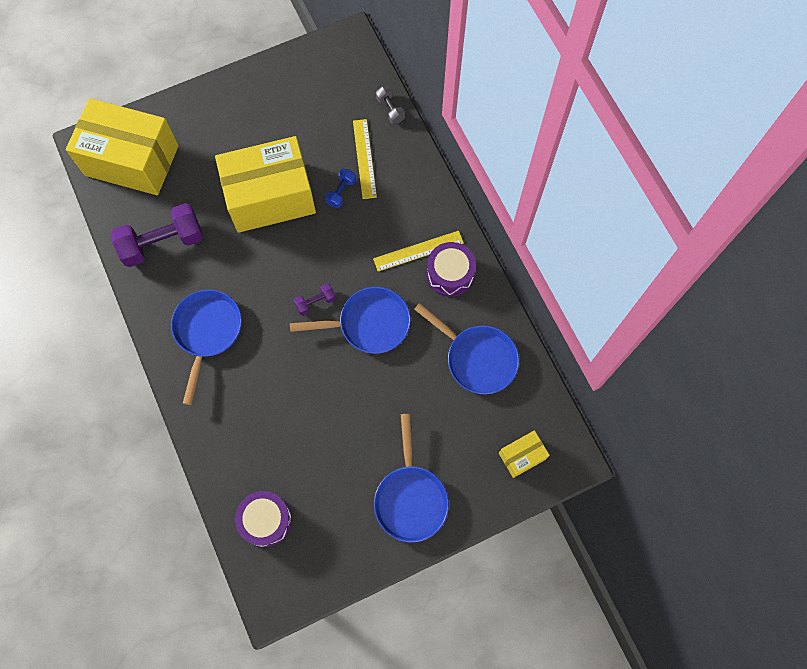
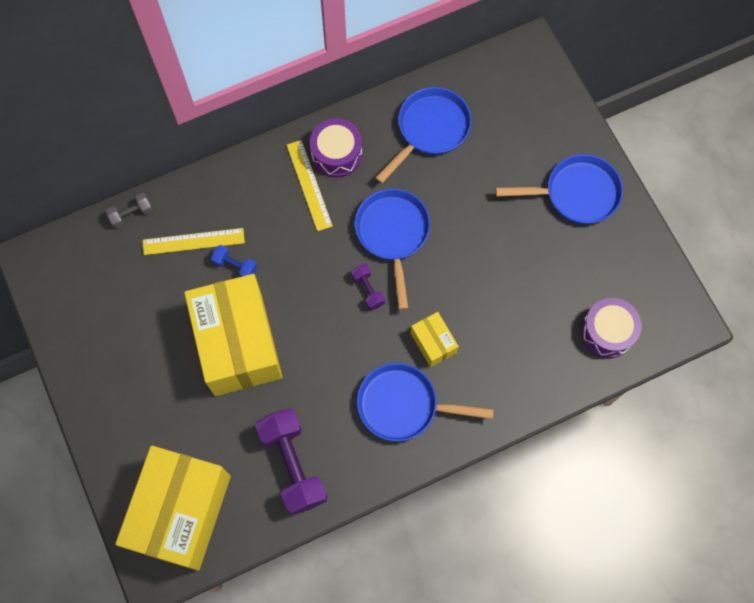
camera: 90 degrees left, 0 degrees up
yellow box [499,430,550,478] -> yellow box moved to [411,312,459,367]

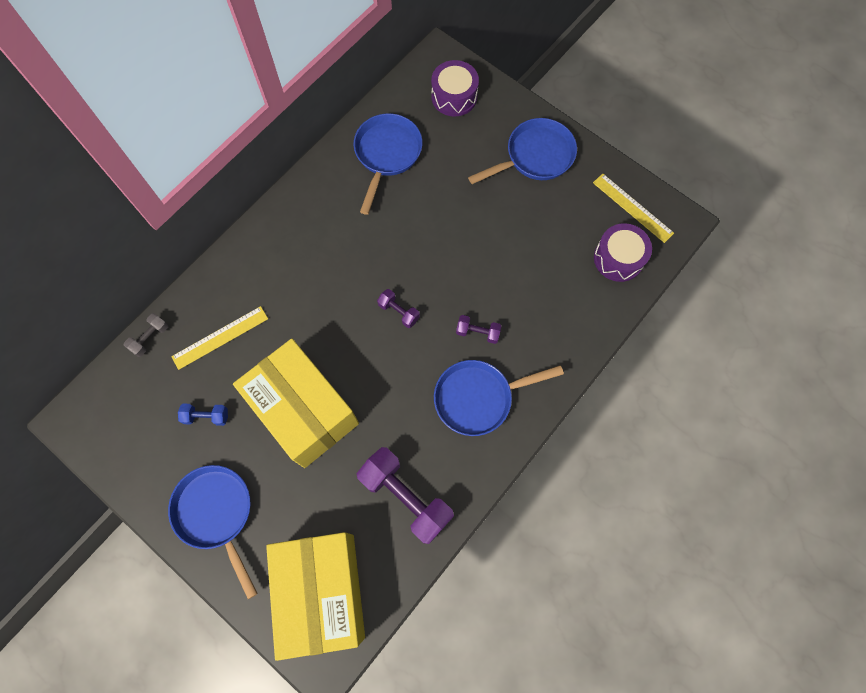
camera: 25 degrees left, 0 degrees up
blue dumbbell [211,245,257,277] -> blue dumbbell moved to [178,404,228,426]
yellow ruler [287,140,333,231] -> yellow ruler moved to [593,174,674,243]
purple drum [310,118,362,178] -> purple drum moved to [431,60,479,117]
blue pan [355,189,430,310] -> blue pan moved to [168,465,258,599]
yellow box [411,312,459,367] -> purple dumbbell [456,315,501,344]

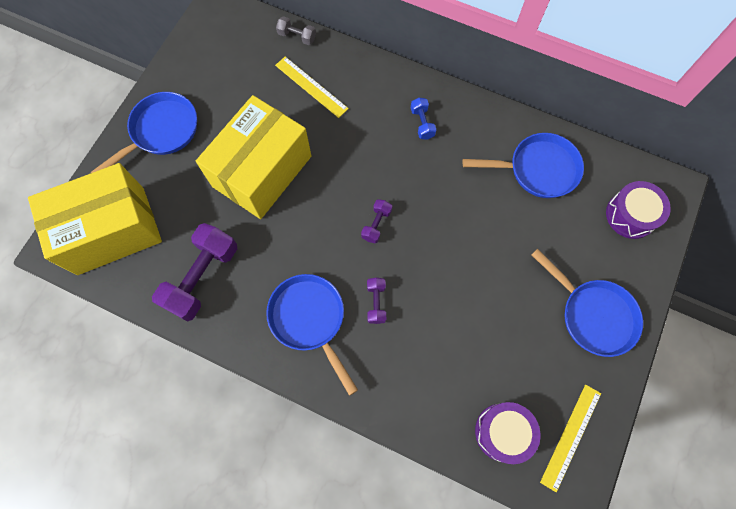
camera: 75 degrees right, 0 degrees up
blue dumbbell [178,404,228,426] -> blue dumbbell moved to [411,98,436,140]

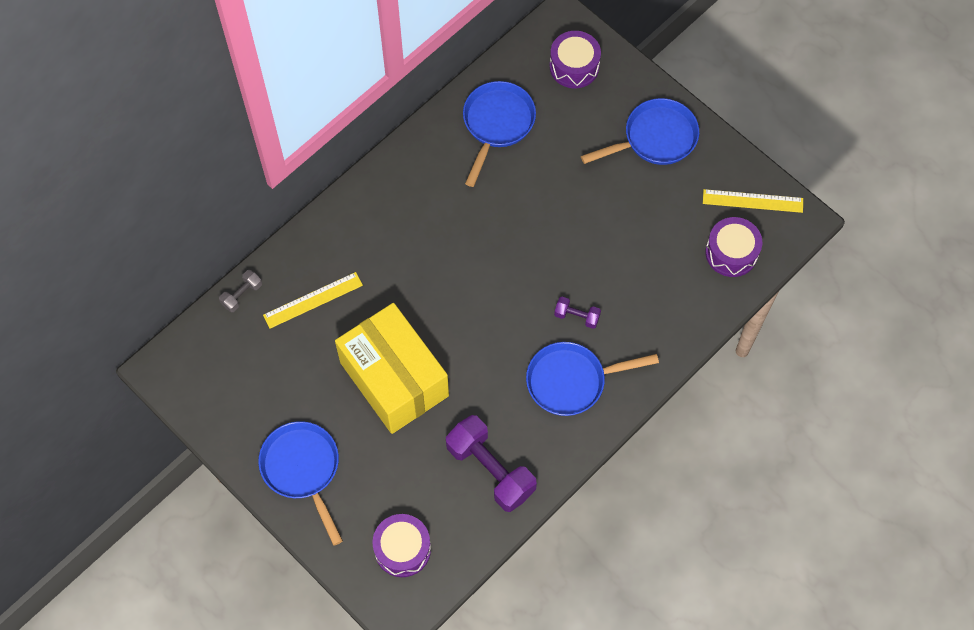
camera: 70 degrees left, 5 degrees down
yellow box [28,163,162,275] -> purple drum [373,514,431,577]
purple dumbbell [361,199,392,244] -> none
blue dumbbell [411,98,436,140] -> none
yellow ruler [540,385,601,492] -> yellow ruler turned 45 degrees counterclockwise [703,189,803,213]

